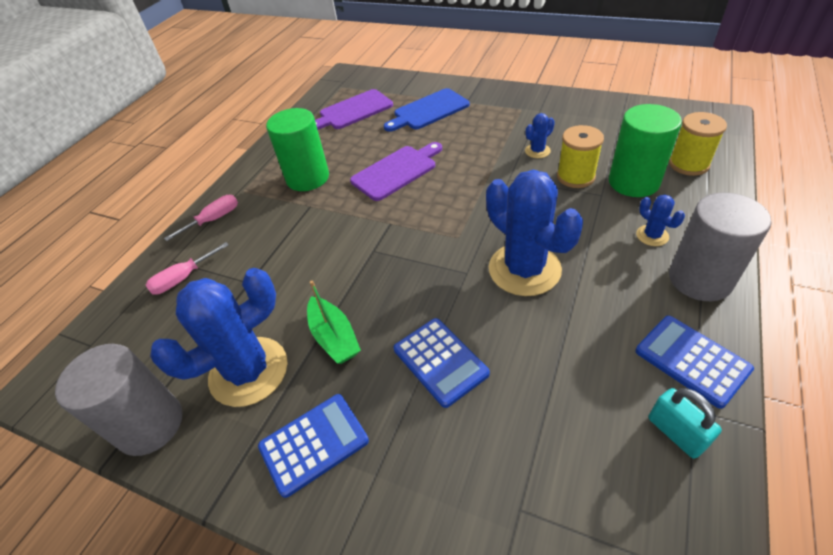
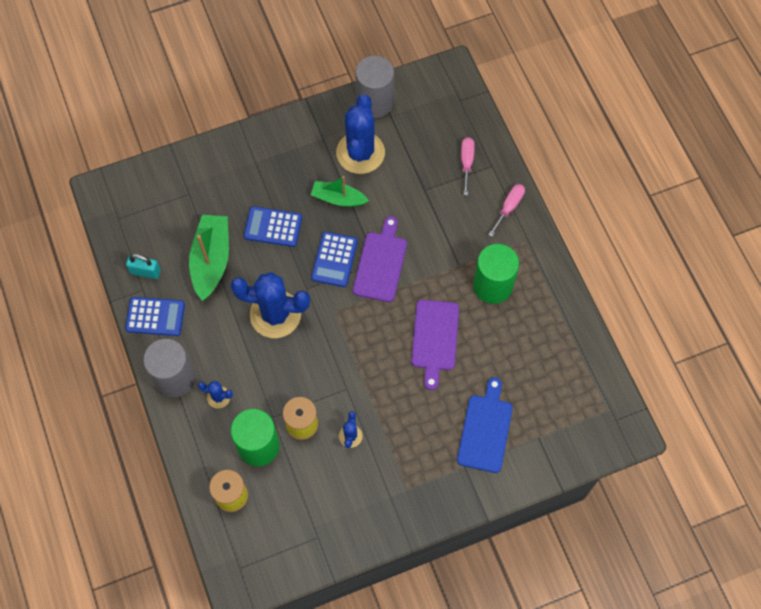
camera: 130 degrees right, 20 degrees up
pink screwdriver [164,195,238,241] -> pink screwdriver turned 150 degrees counterclockwise [489,184,525,237]
blue calculator [258,394,369,498] -> blue calculator moved to [311,232,358,287]
purple cutting board [315,89,393,130] -> purple cutting board moved to [353,216,407,302]
none -> green boat [189,215,229,301]

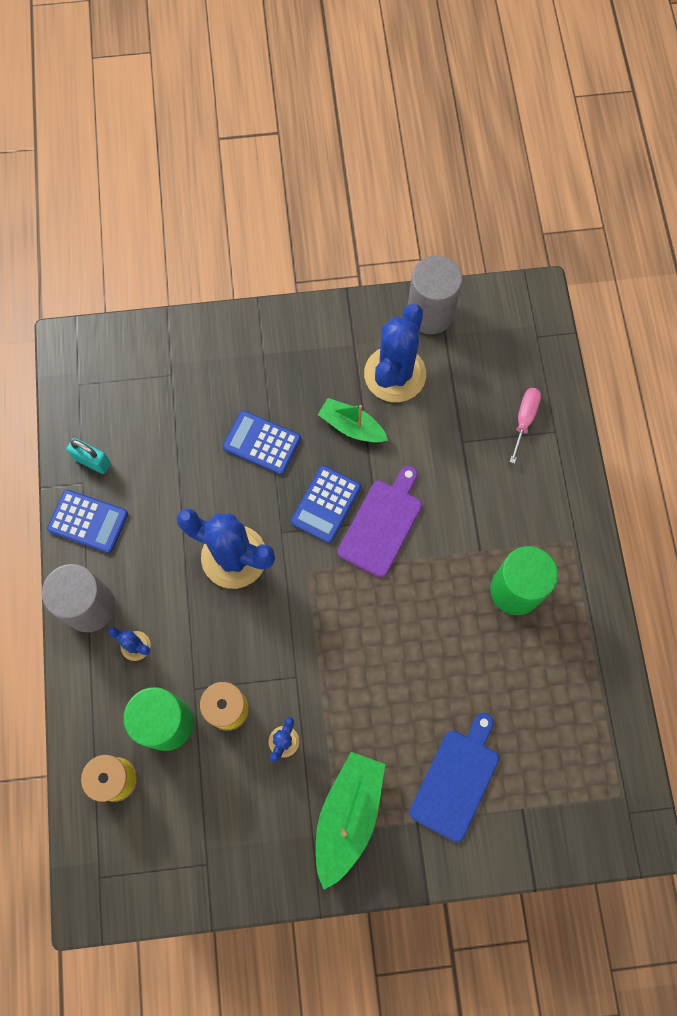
camera: 15 degrees right, 5 degrees up
green boat [189,215,229,301] -> green boat moved to [316,752,385,890]
purple cutting board [411,300,459,390] -> none
pink screwdriver [489,184,525,237] -> none

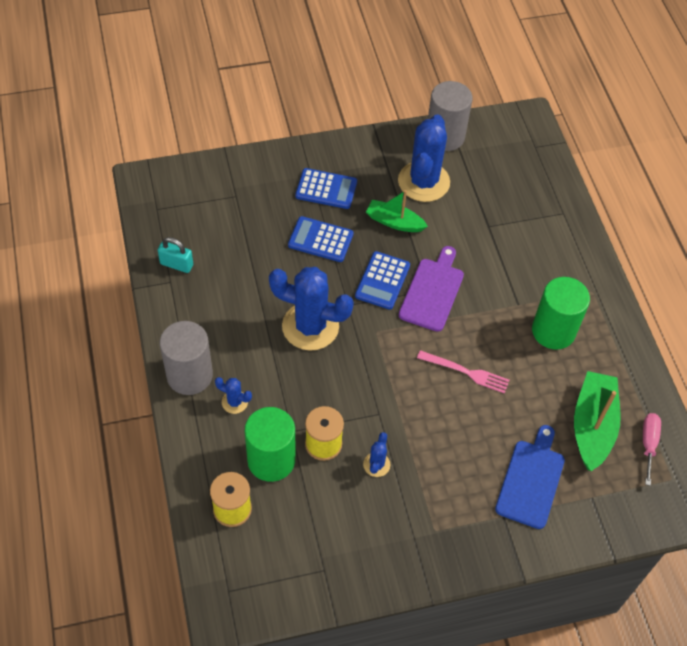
camera: 10 degrees left, 15 degrees down
blue calculator [47,489,128,553] -> blue calculator moved to [295,168,357,209]
green boat [316,752,385,890] -> green boat moved to [574,371,621,471]
pink screwdriver [510,388,541,464] -> pink screwdriver moved to [643,413,661,486]
none -> pink fork [417,350,509,394]

